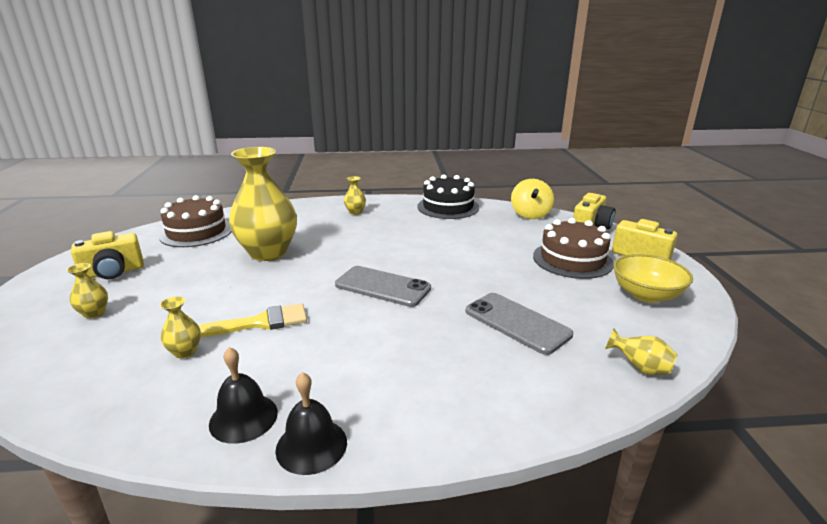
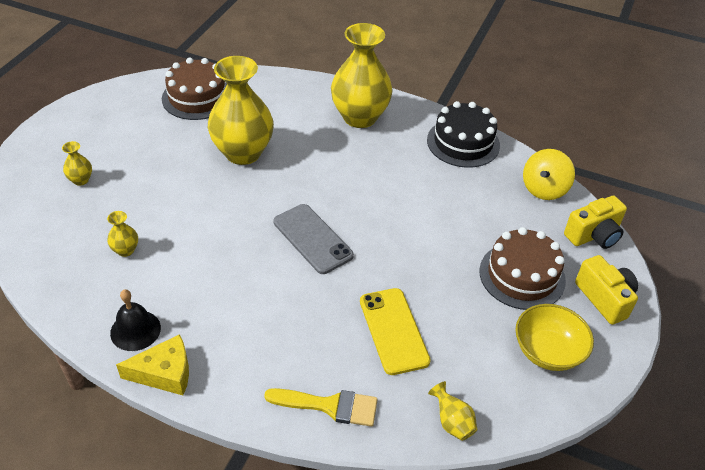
camera: 25 degrees right, 20 degrees up
yellow camera [71,231,144,279] -> none
yellow brush [198,303,307,337] -> yellow brush moved to [264,388,378,427]
black bell [276,372,347,475] -> yellow cheese [116,334,189,395]
yellow vase [344,176,366,215] -> yellow vase [331,23,393,128], size x2.43
grey phone [466,293,573,355] -> yellow phone [360,288,431,375]

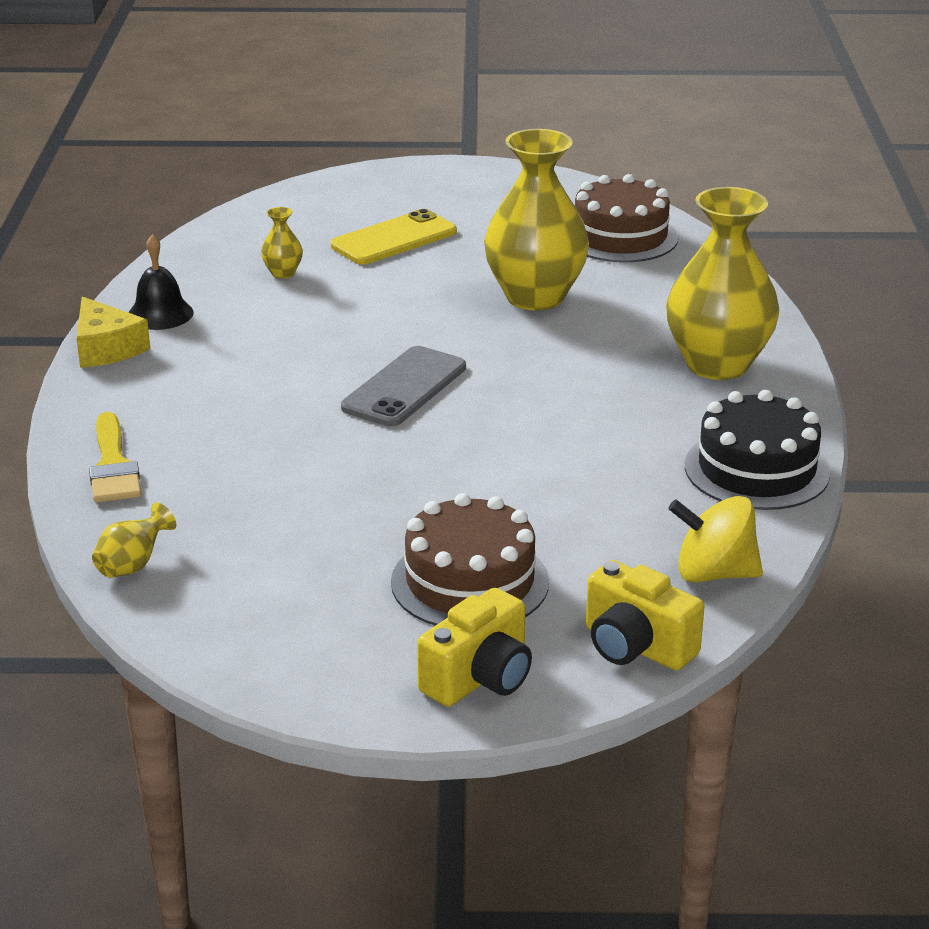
camera: 70 degrees right, 15 degrees down
yellow vase [62,141,92,186] -> none
yellow phone [360,288,431,375] -> yellow phone moved to [330,209,457,265]
yellow bowl [516,304,594,371] -> none

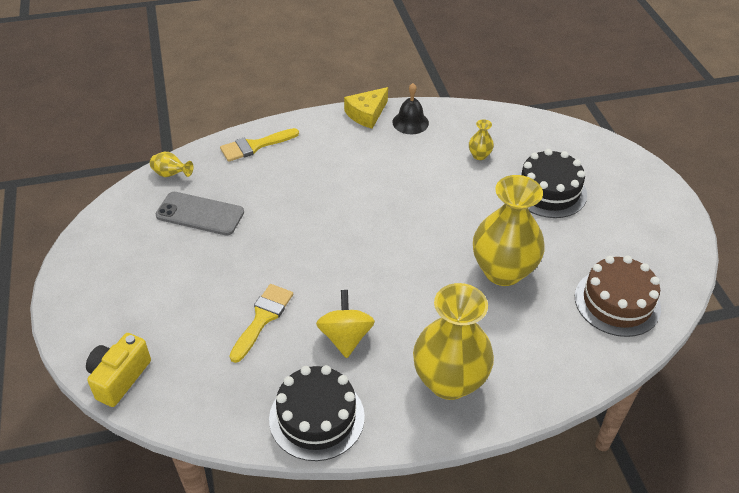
camera: 75 degrees right, 15 degrees up
yellow phone [330,209,457,265] -> black cake [518,149,587,218]
grey phone [341,346,466,426] -> grey phone moved to [156,192,244,235]
brown cake [391,493,549,626] -> none
yellow camera [417,588,532,707] -> none
yellow spinning top [668,496,763,582] -> yellow spinning top moved to [316,290,375,358]
none -> yellow brush [229,284,293,363]

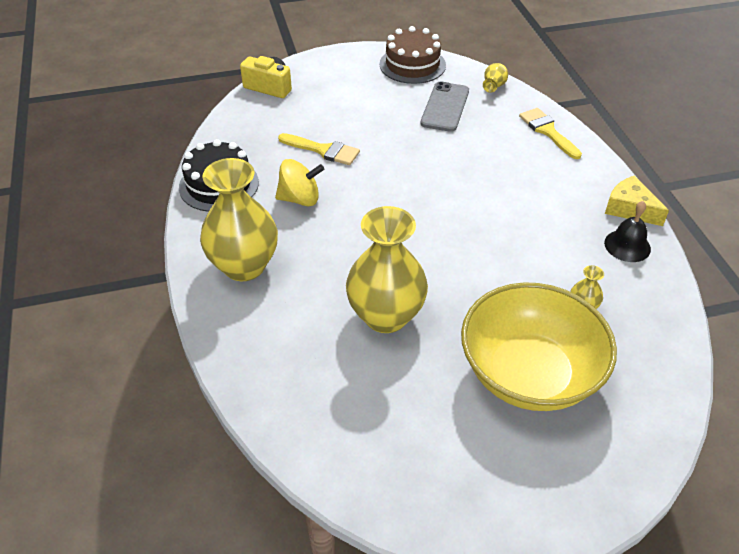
camera: 90 degrees right, 0 degrees up
black cake [518,149,587,218] -> yellow bowl [461,283,617,411]
brown cake [575,256,661,337] -> brown cake moved to [380,26,446,84]

